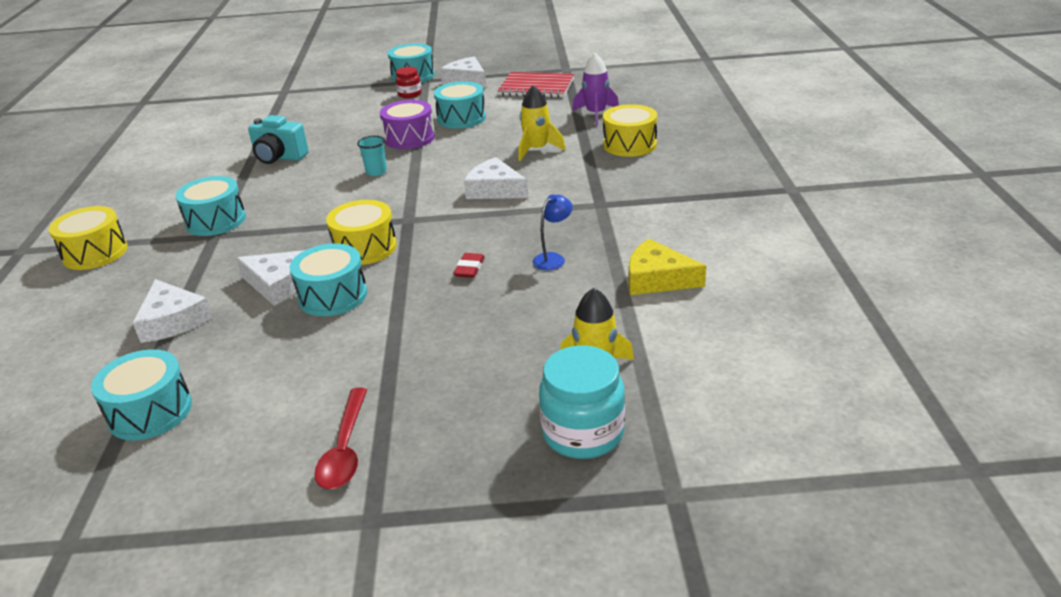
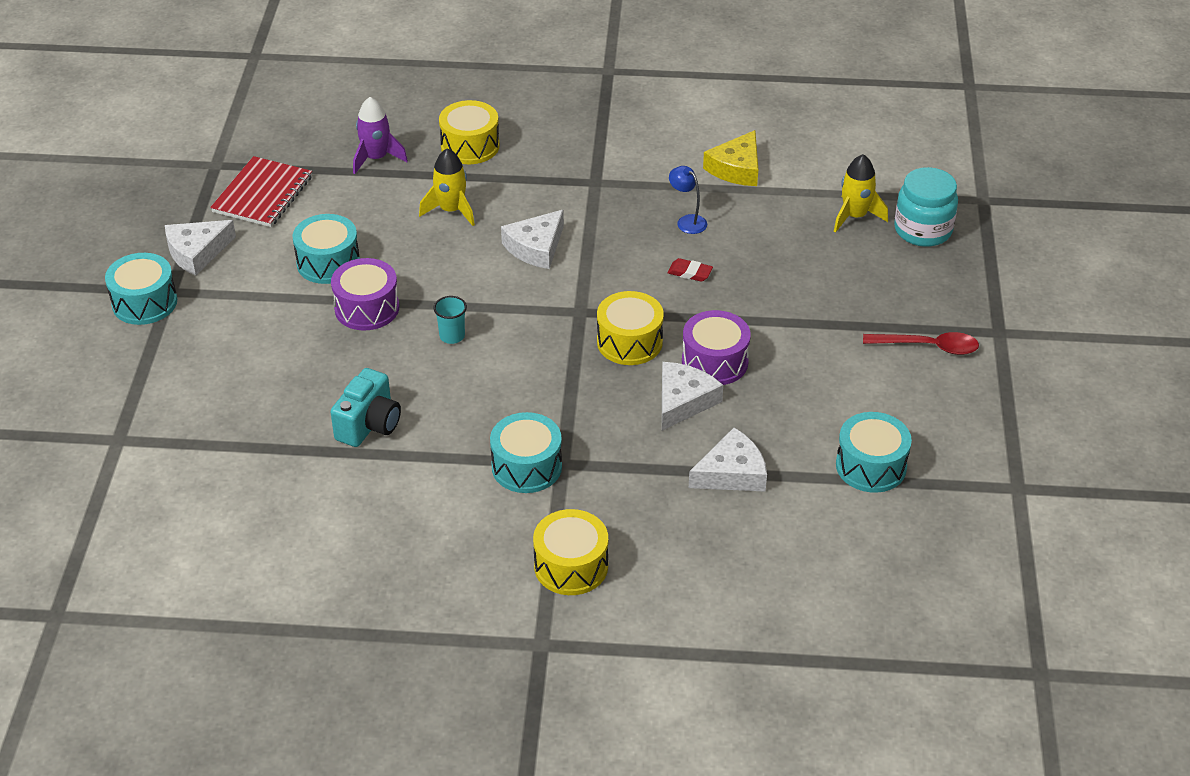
camera: 85 degrees left, 10 degrees up
turquoise drum [289,243,367,316] -> purple drum [682,310,751,385]
red jar [395,67,422,98] -> none

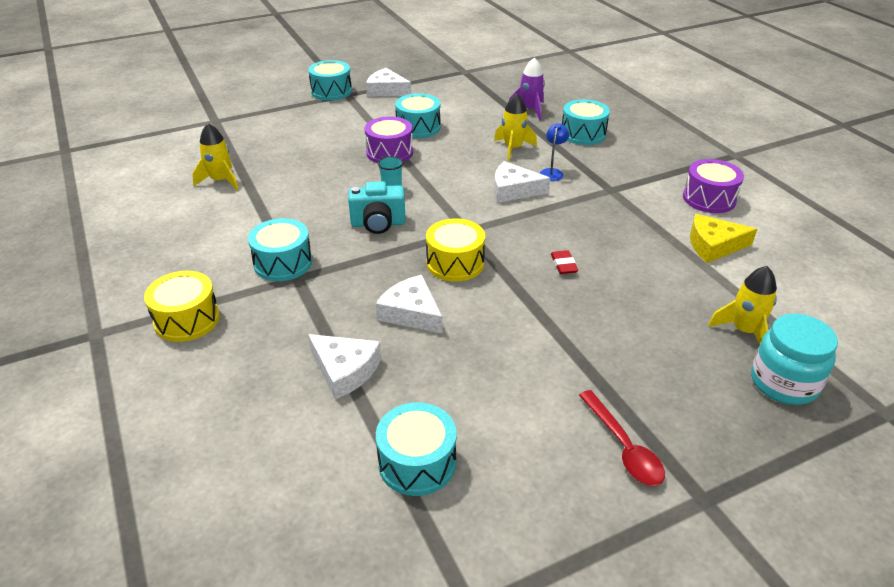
camera: 60 degrees right, 5 degrees down
red notebook [210,156,312,227] -> none
turquoise camera [330,368,401,447] -> turquoise camera moved to [348,181,406,234]
yellow drum [439,100,500,164] -> turquoise drum [562,99,610,145]
white cheese [662,362,723,431] -> white cheese turned 135 degrees counterclockwise [376,275,443,334]
blue lamp [669,166,707,234] -> blue lamp moved to [540,123,569,181]
purple drum [682,310,751,385] -> purple drum moved to [683,159,744,213]
none -> yellow rocket [192,123,239,190]

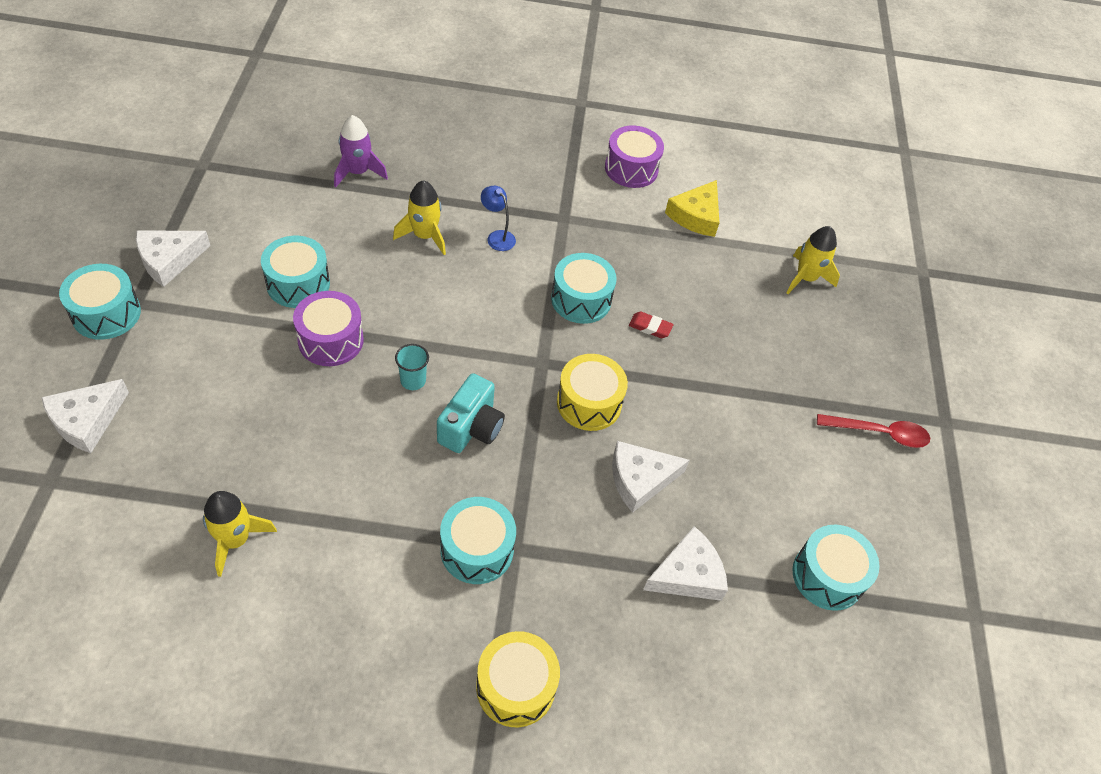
camera: 65 degrees left, 15 degrees up
white cheese [494,161,550,203] -> white cheese moved to [41,379,129,453]
turquoise drum [562,99,610,145] -> turquoise drum moved to [551,253,617,324]
turquoise jar [751,314,838,405] -> none

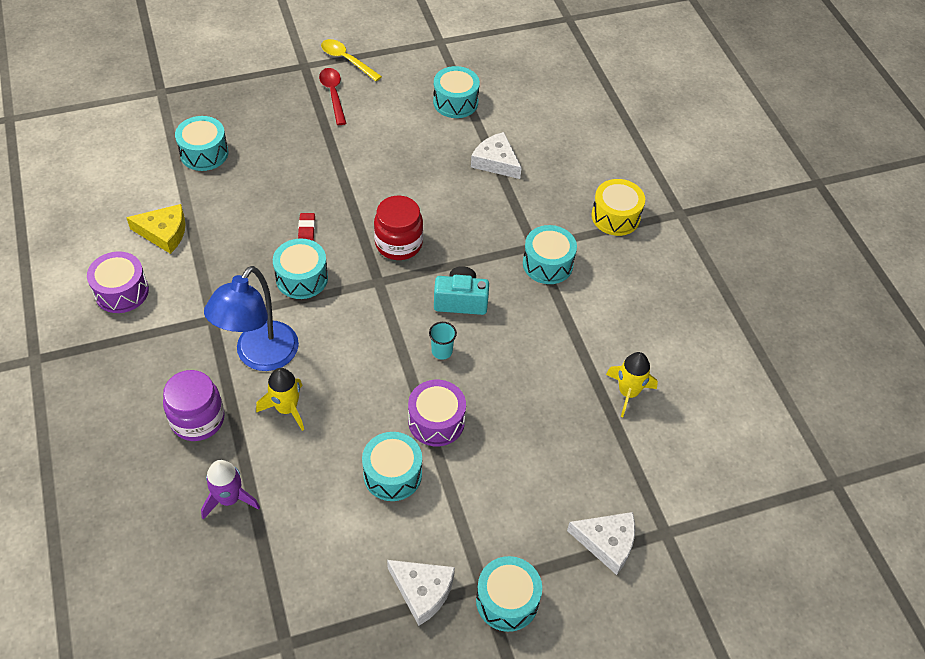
camera: 110 degrees left, 0 degrees up
blue lamp [481,185,516,251] -> blue lamp [204,266,299,371], size x2.30
yellow drum [557,354,628,431] -> red jar [374,195,423,260]
white cheese [612,441,690,513] -> none
yellow rocket [786,226,840,294] -> turquoise drum [175,116,228,171]
none -> purple jar [163,370,225,441]
none -> yellow spoon [321,39,382,81]

